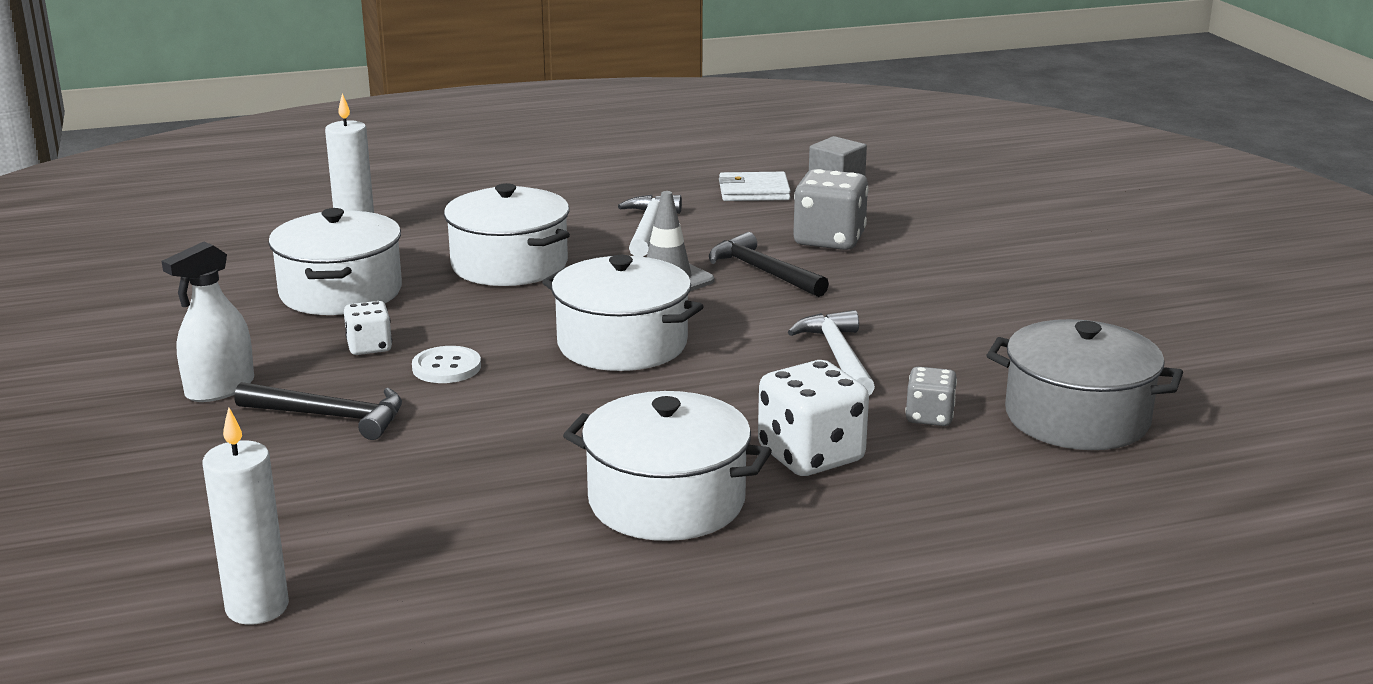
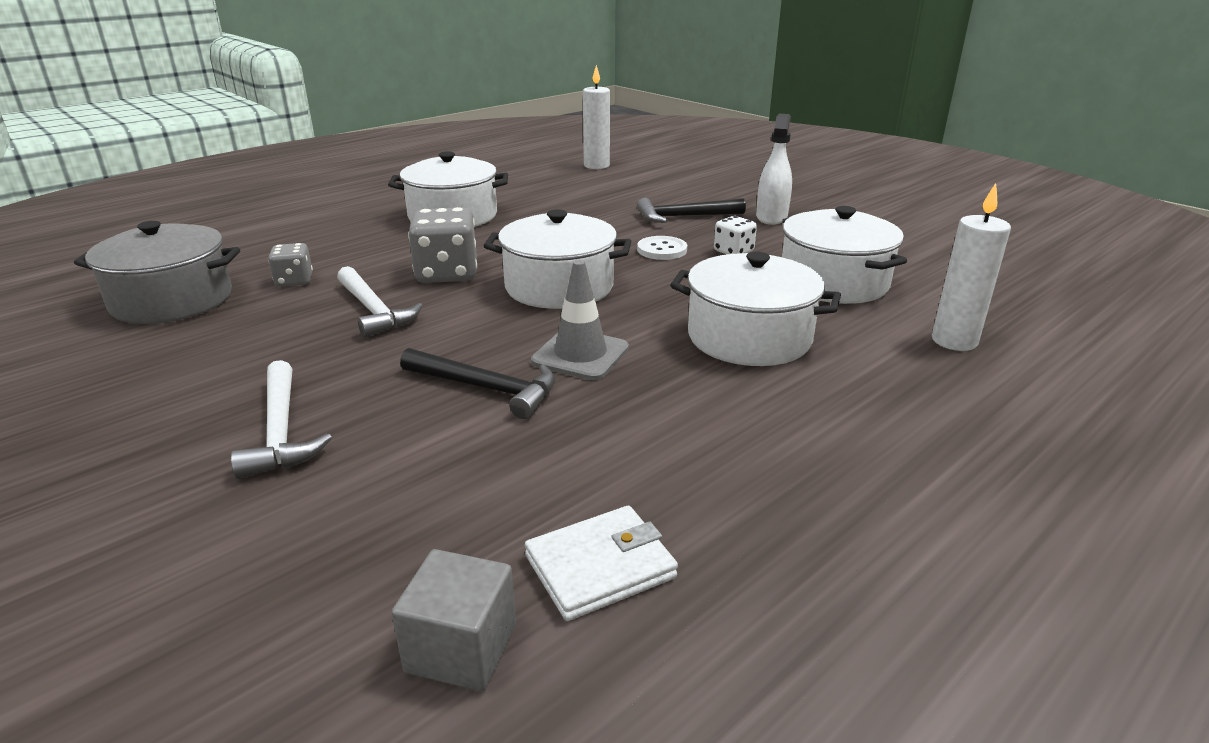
camera: 155 degrees right, 5 degrees up
white hammer [618,195,682,257] -> white hammer moved to [231,360,332,479]
white dice [758,360,869,476] -> none
grey dice [793,169,868,250] -> grey dice moved to [408,207,477,283]

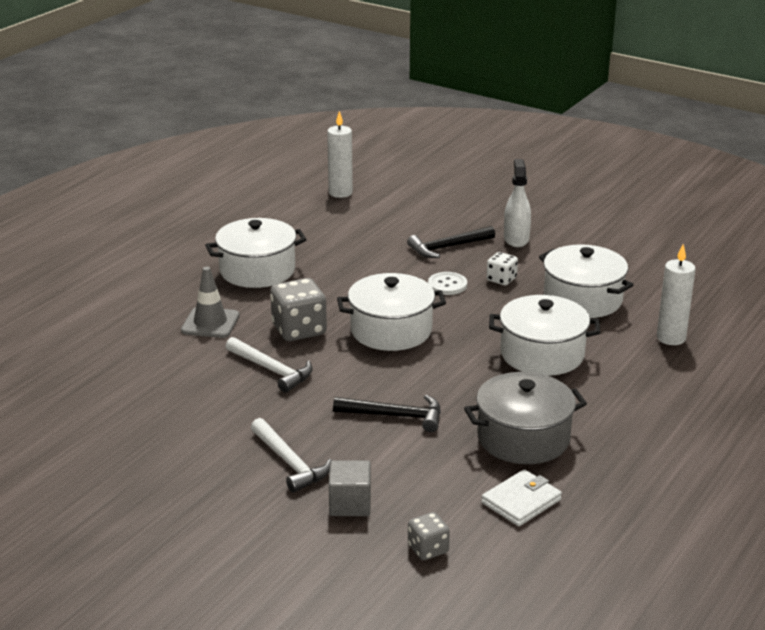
camera: 15 degrees left, 0 degrees up
grey pot [74,221,240,324] -> grey pot moved to [464,372,587,464]
grey dice [268,243,313,287] -> grey dice moved to [408,512,450,560]
grey cube [392,549,516,691] -> grey cube moved to [329,460,371,516]
grey traffic cone [531,260,629,380] -> grey traffic cone moved to [181,267,240,338]

